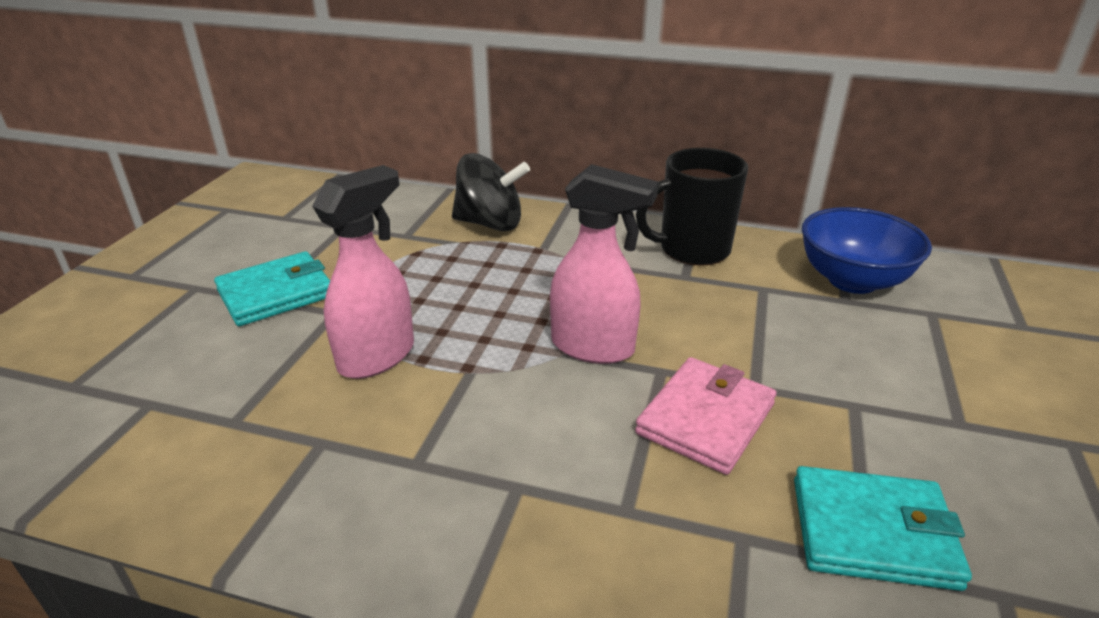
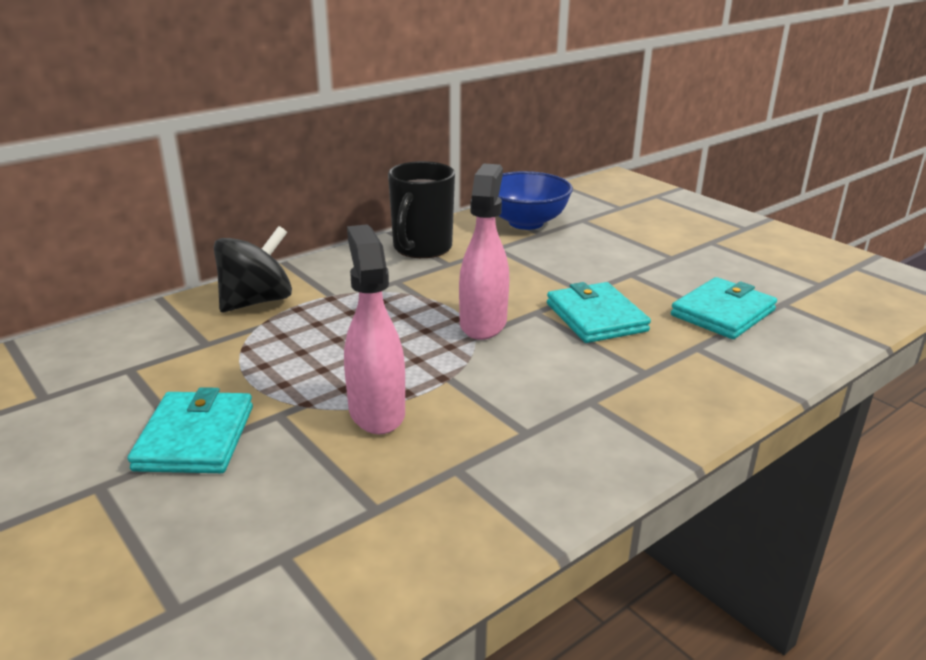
camera: 55 degrees left, 5 degrees down
pink spray bottle [550,164,659,364] -> pink spray bottle turned 45 degrees counterclockwise [459,163,509,340]
pink wallet [635,357,777,475] -> turquoise wallet [547,282,651,343]

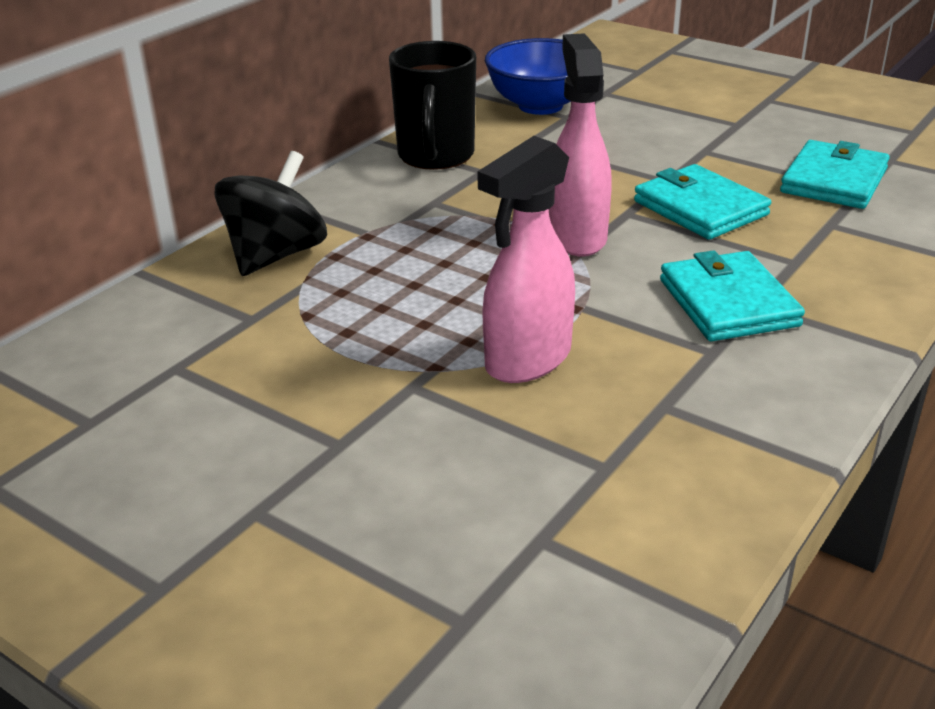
camera: 15 degrees left, 5 degrees up
turquoise wallet [128,387,253,473] -> turquoise wallet moved to [660,250,805,341]
pink spray bottle [344,224,405,434] -> pink spray bottle turned 105 degrees counterclockwise [478,136,575,383]

